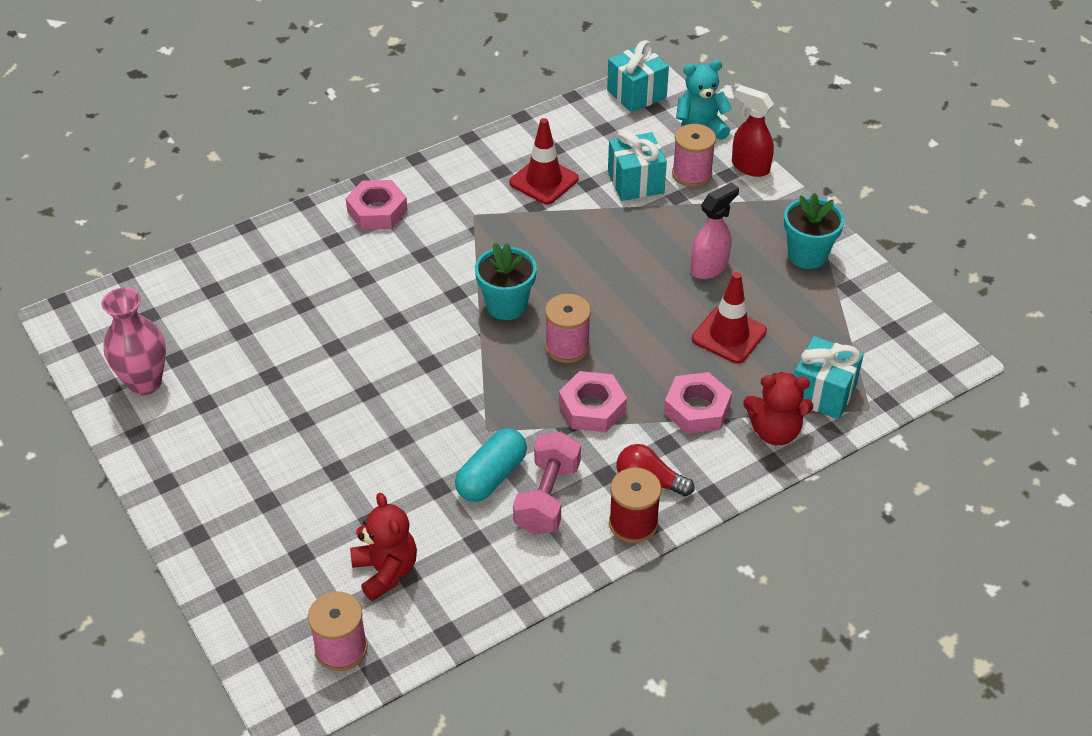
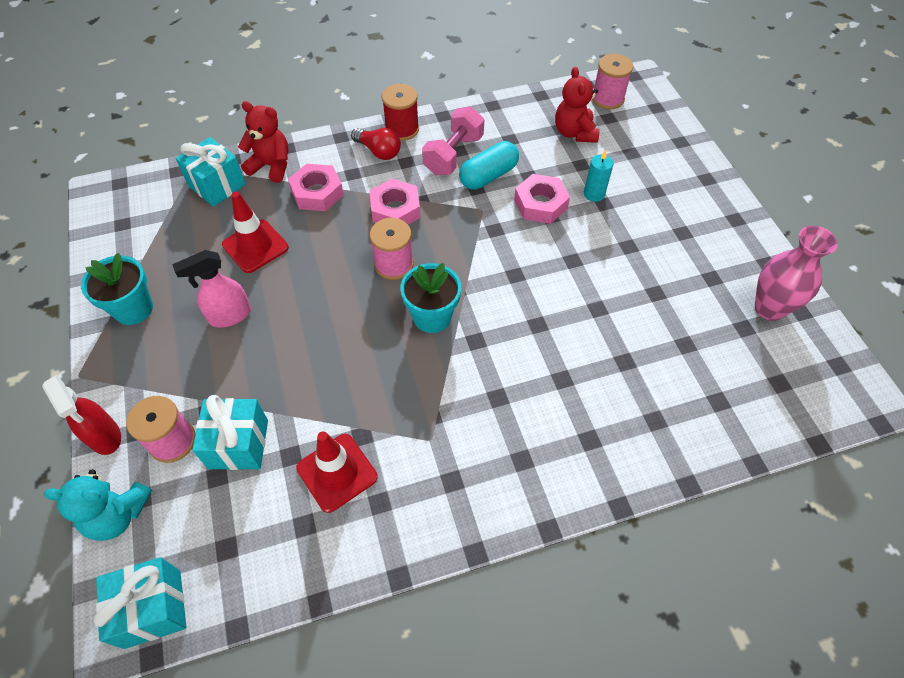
camera: 165 degrees left, 10 degrees up
pink nut [346,180,408,230] -> pink nut moved to [514,174,570,224]
none -> turquoise candle [584,149,613,202]

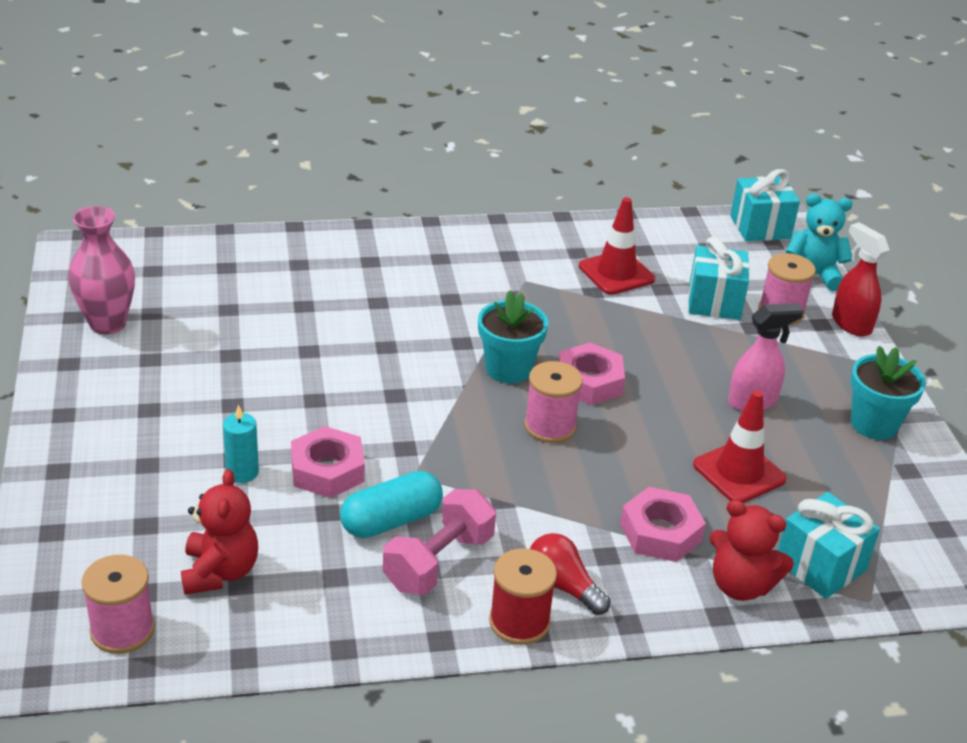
camera: 175 degrees left, 20 degrees down
pink nut [370,178,420,225] -> pink nut moved to [558,343,625,405]

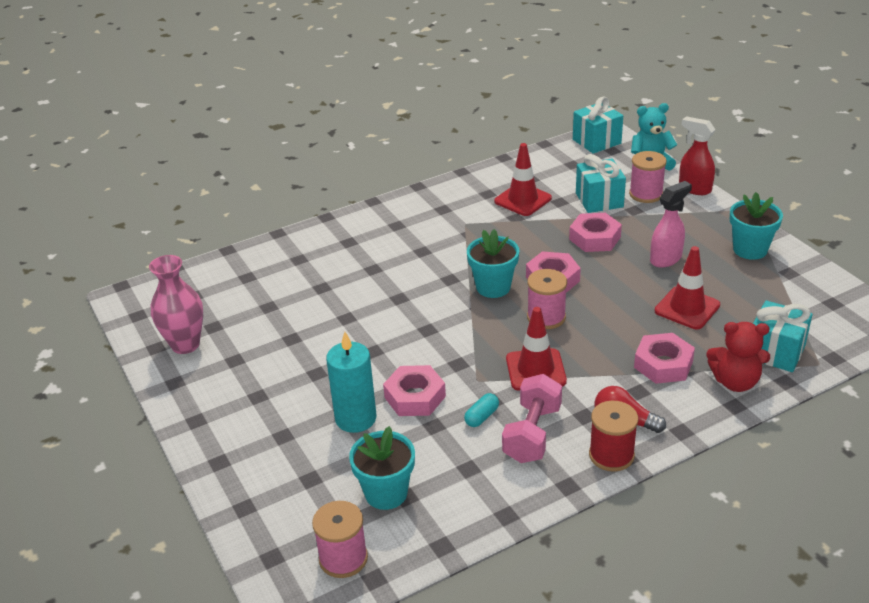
camera: 15 degrees left, 0 degrees up
red teddy bear [181,469,258,595] -> turquoise flower pot [349,426,415,510]
turquoise candle [223,405,259,483] -> turquoise candle [326,332,376,433], size x1.67
turquoise capsule [340,471,443,538] -> turquoise capsule [464,393,499,427], size x0.55
none -> red traffic cone [506,307,567,391]
none -> pink nut [569,213,622,252]

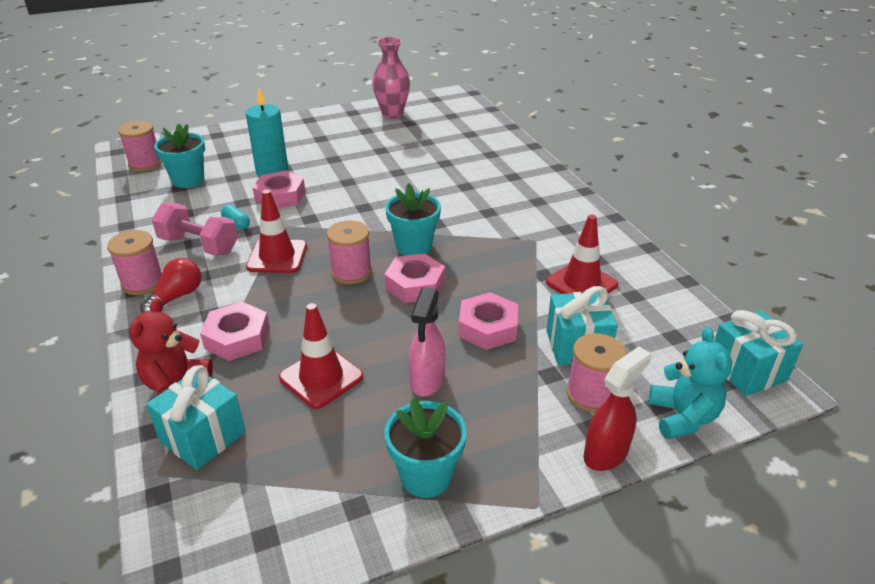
camera: 95 degrees right, 0 degrees up
red spool [589,401,638,472] -> pink spool [107,230,162,295]
pink spray bottle [650,181,692,268] -> pink spray bottle turned 45 degrees clockwise [409,287,446,397]

